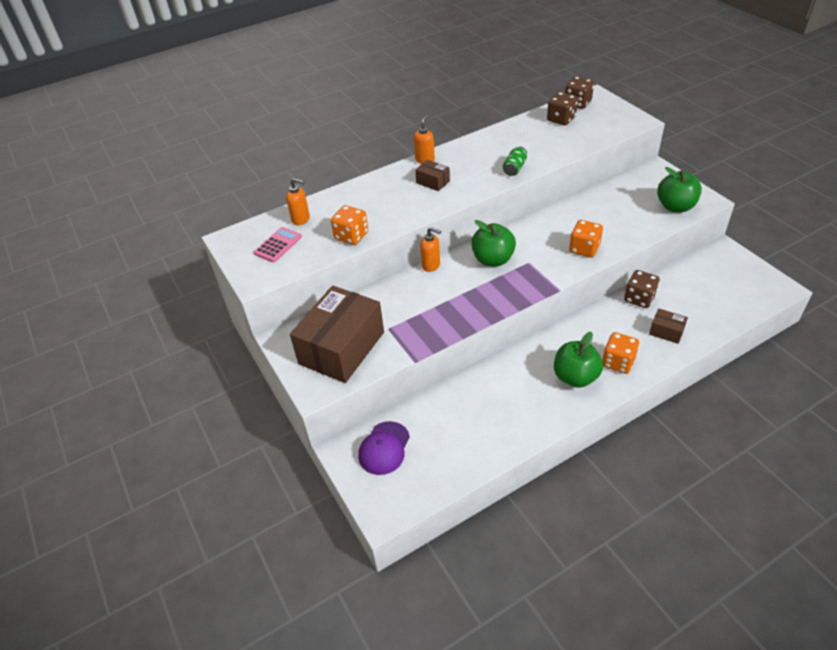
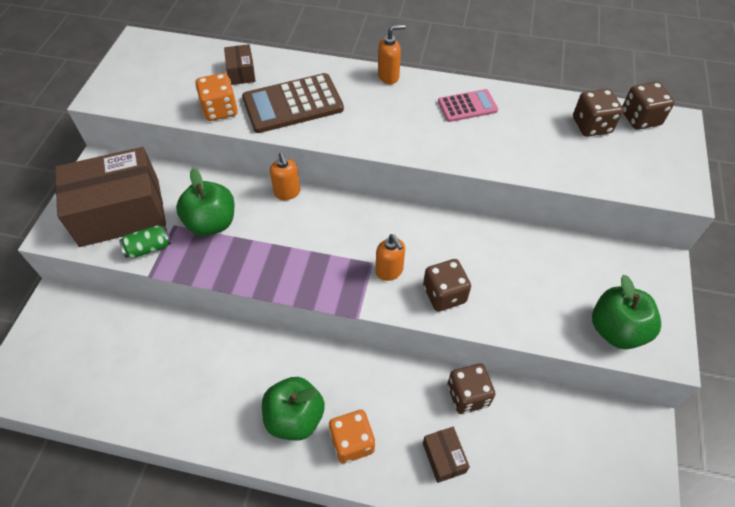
camera: 40 degrees right, 10 degrees up
pink calculator [254,227,302,262] -> pink calculator moved to [438,89,498,122]
orange soap dispenser [286,178,310,225] -> orange soap dispenser moved to [376,234,405,281]
purple cap [358,421,410,475] -> none
brown box [415,160,450,191] -> brown box moved to [224,44,256,85]
green apple [471,220,516,266] -> green apple moved to [176,169,235,236]
green can [503,146,527,176] -> green can moved to [119,225,171,259]
orange dice [569,220,603,258] -> brown dice [423,259,471,312]
none -> brown calculator [242,73,344,133]

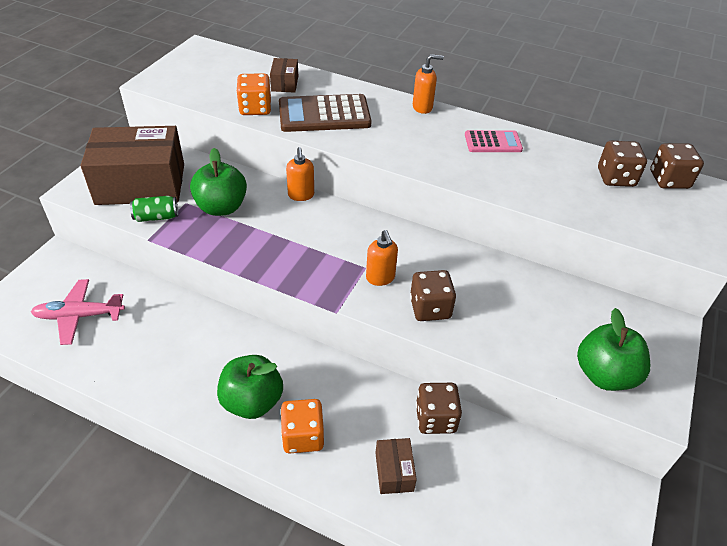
camera: 10 degrees right, 10 degrees down
none -> pink plane [31,279,125,345]

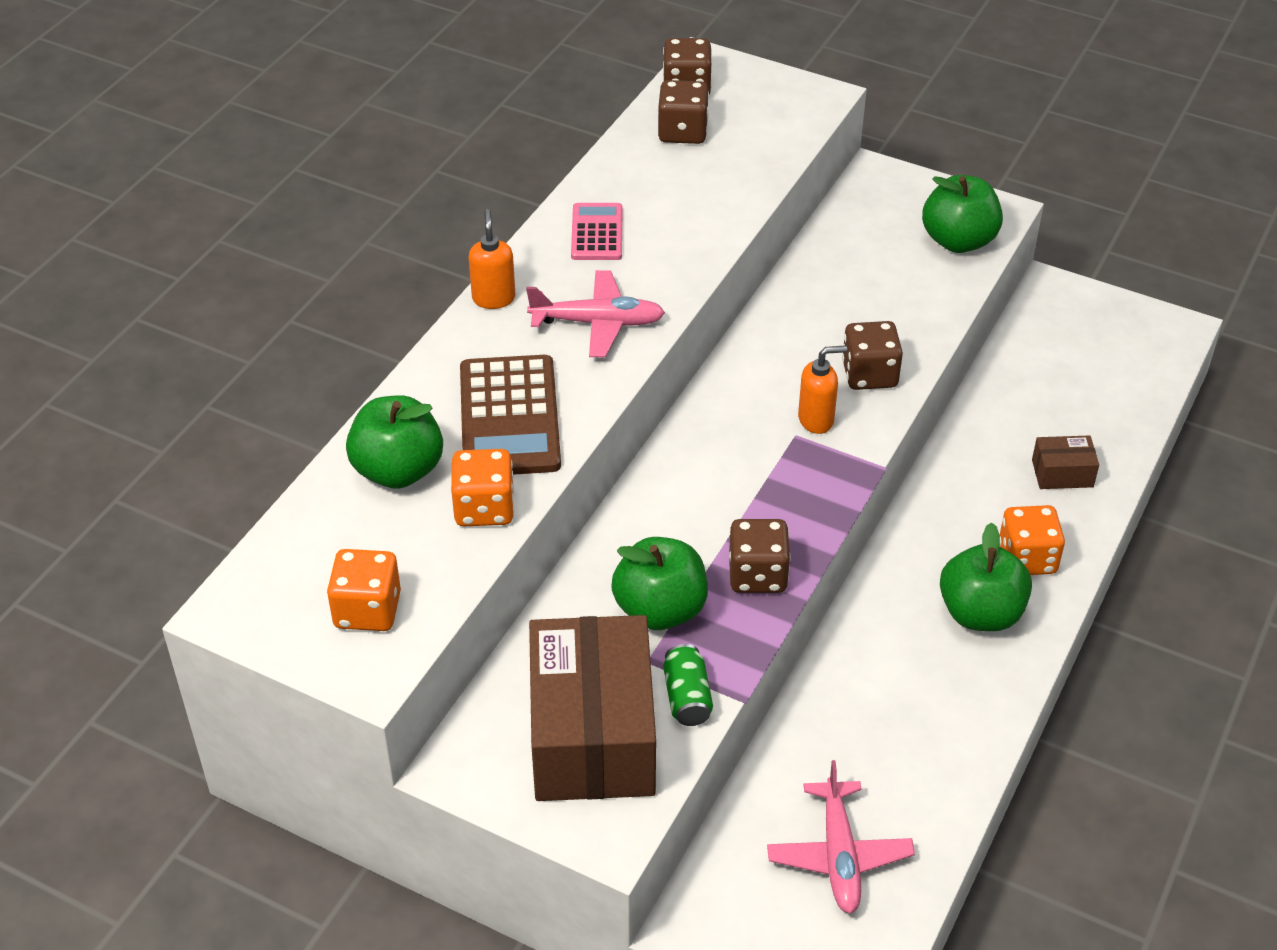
camera: 85 degrees left, 0 degrees up
brown box [270,58,298,93] -> green apple [346,395,443,489]
orange soap dispenser [286,147,314,201] -> none
brown dice [416,383,462,434] -> brown dice moved to [729,519,791,593]
none -> orange dice [327,549,401,631]
none -> pink plane [526,270,665,357]

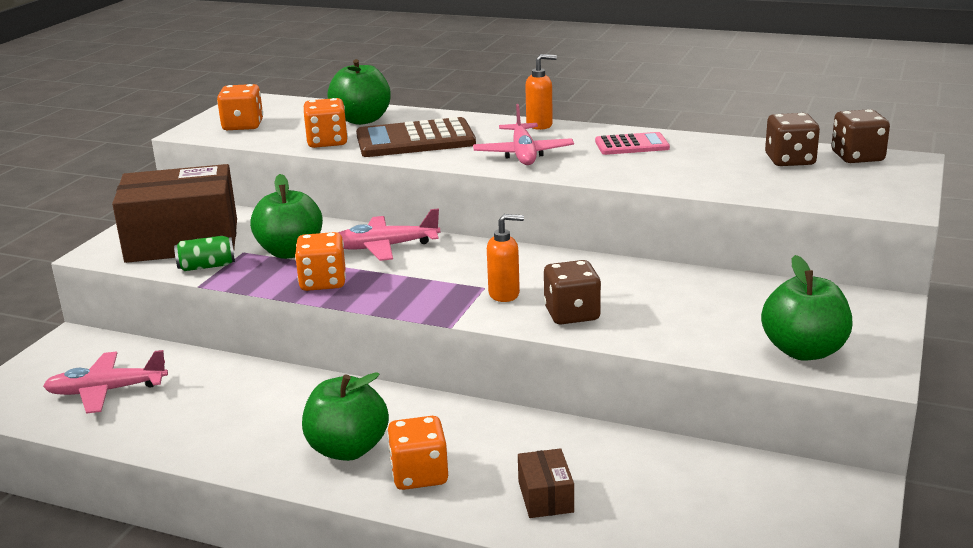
camera: 85 degrees right, 20 degrees down
brown dice [729,519,791,593] -> orange dice [295,232,346,291]
orange soap dispenser [798,345,847,434] -> orange soap dispenser turned 75 degrees counterclockwise [487,214,524,302]
none -> pink plane [338,208,440,261]

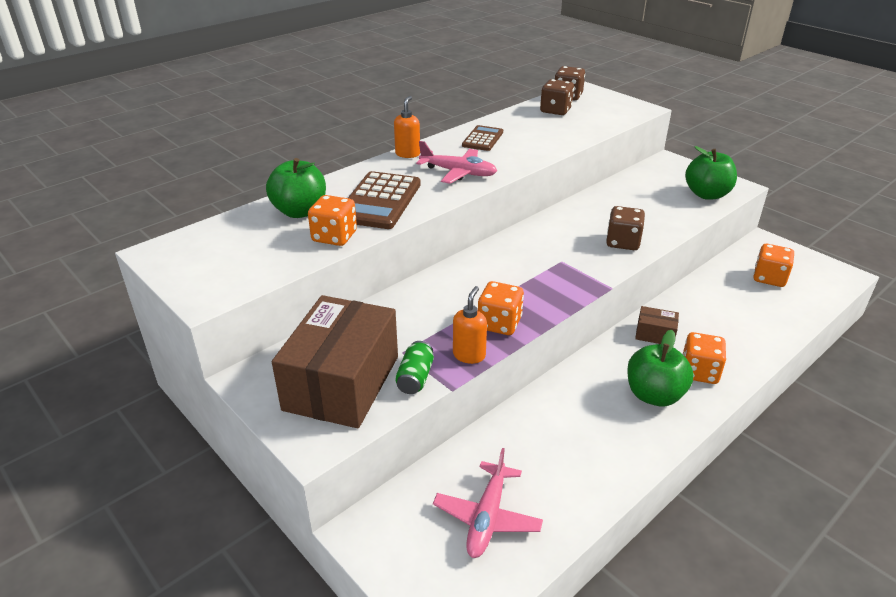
camera: 65 degrees left, 10 degrees up
orange dice [217,84,263,130] -> orange dice moved to [754,244,794,287]
green apple [250,174,323,259] -> none
pink plane [338,208,440,261] -> none
orange soap dispenser [487,214,524,302] -> orange soap dispenser moved to [453,286,487,364]
brown box [518,448,574,518] -> brown box moved to [635,306,679,344]
pink calculator [595,132,670,155] -> brown calculator [462,125,503,151]

